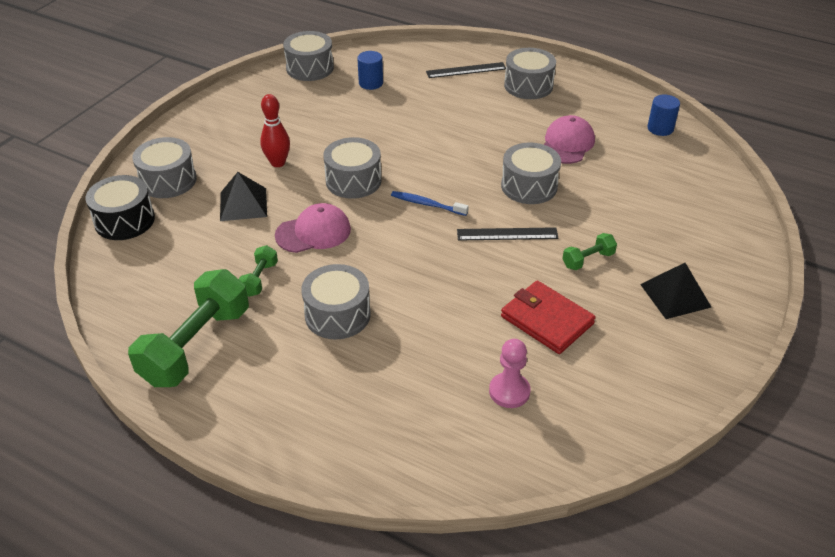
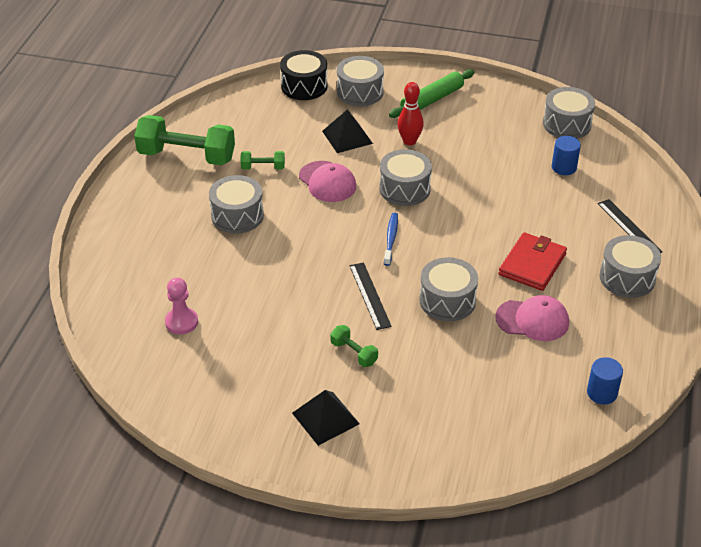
camera: 75 degrees right, 0 degrees up
red wallet [501,280,596,354] -> red wallet moved to [499,232,567,291]
none -> green rolling pin [389,69,474,118]

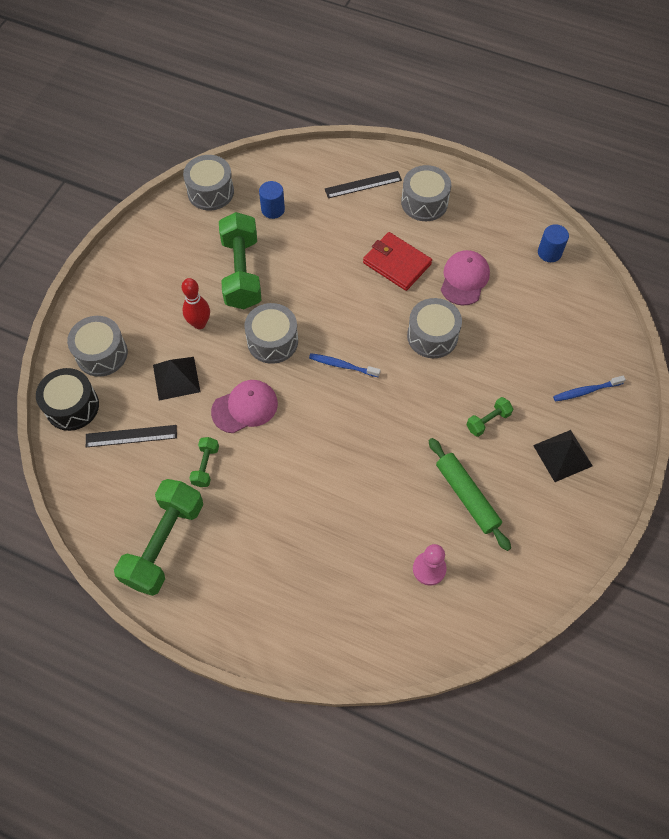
camera: 80 degrees left, 20 degrees up
grey drum [209,175,264,234] -> none
black ruler [349,262,392,330] -> black ruler moved to [86,425,177,447]
green rolling pin [389,69,474,118] -> green rolling pin moved to [429,438,511,551]
none -> green dumbbell [219,212,261,309]
none -> blue toothbrush [553,376,626,402]

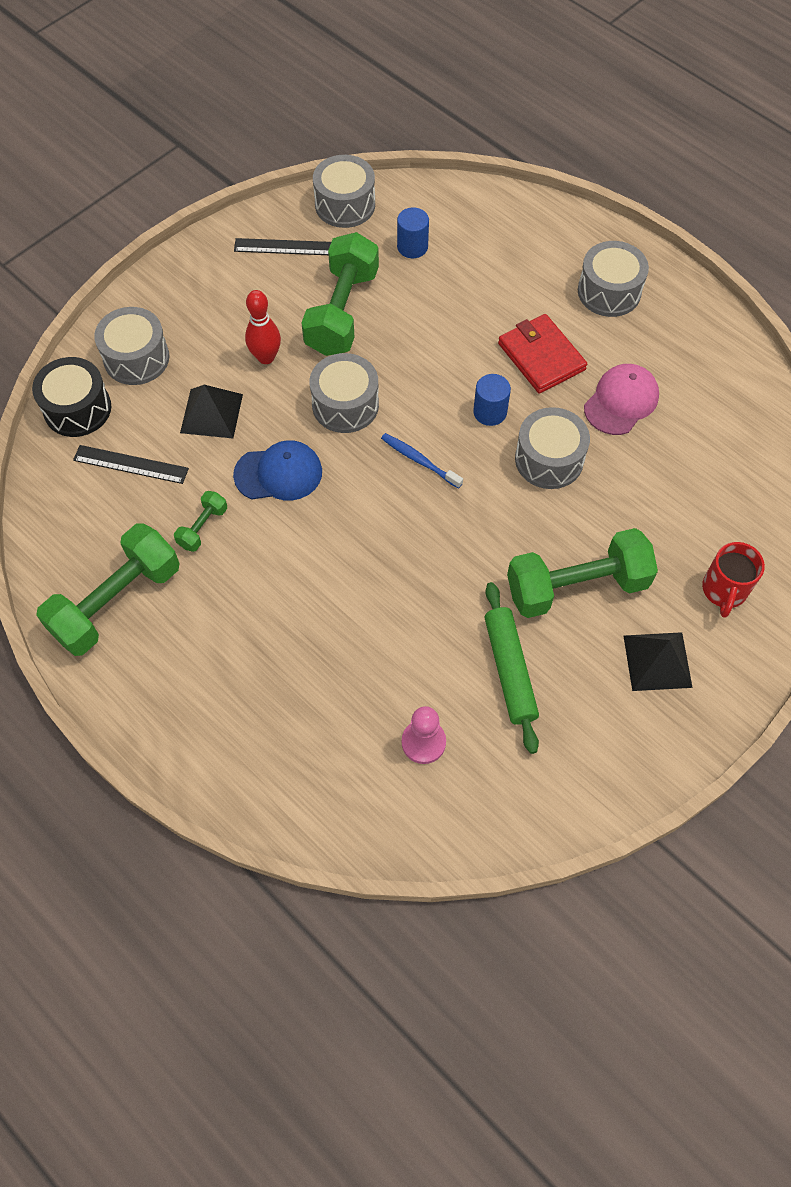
camera: 20 degrees right, 0 degrees up
pink cap [211,380,278,433] -> blue cap [233,440,322,500]
black ruler [325,171,402,198] -> black ruler moved to [234,238,331,255]
green dumbbell [467,397,513,437] -> green dumbbell [507,528,658,618], size x2.18
blue cylinder [538,224,569,262] -> blue cylinder moved to [473,374,511,426]
blue toothbrush [553,376,626,402] -> red mug [702,542,765,618]

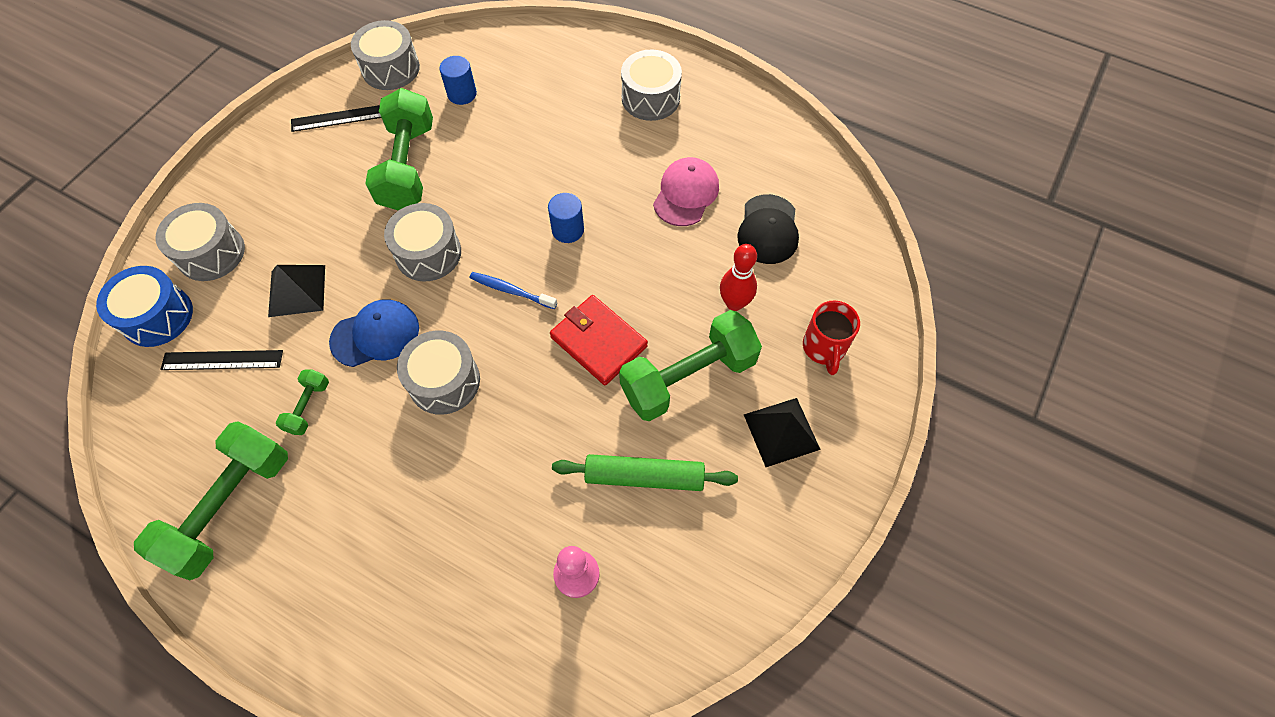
camera: 15 degrees left, 0 degrees up
black drum [32,357,111,437] -> blue drum [96,266,193,347]
red bowling pin [245,290,281,364] -> red bowling pin moved to [720,244,757,311]
green rolling pin [485,582,539,754] -> green rolling pin turned 60 degrees counterclockwise [552,454,738,491]
red wallet [498,314,587,394] -> red wallet moved to [550,295,648,385]
grey drum [515,407,590,489] -> grey drum moved to [397,330,480,415]
none -> black cap [737,194,799,264]

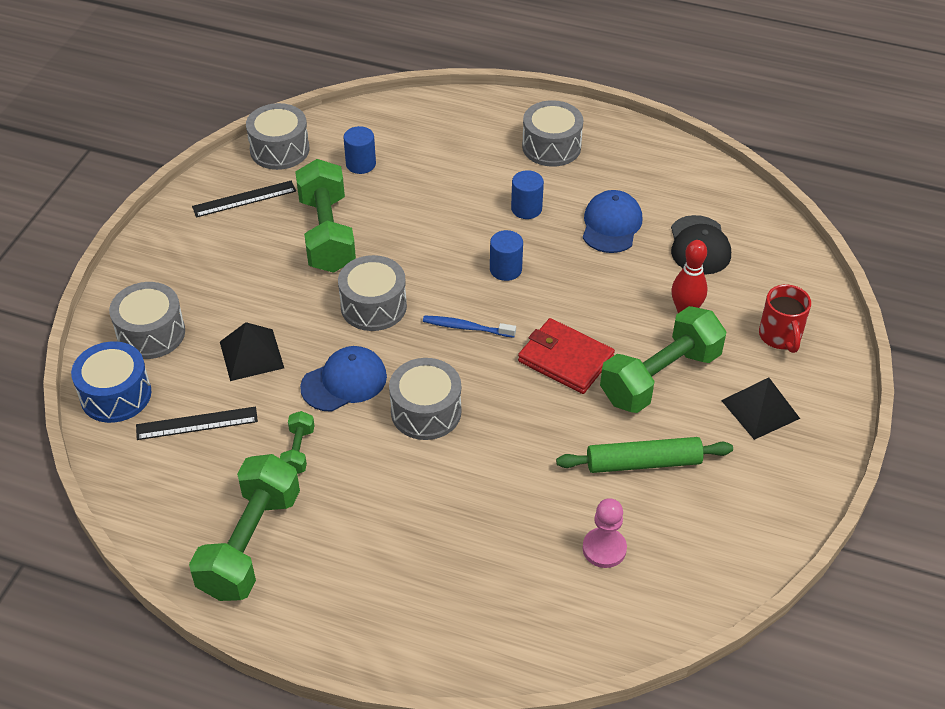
camera: 10 degrees left, 15 degrees down
pink cap [653,157,719,226] -> blue cap [583,190,642,253]
none -> blue cylinder [511,170,544,219]

